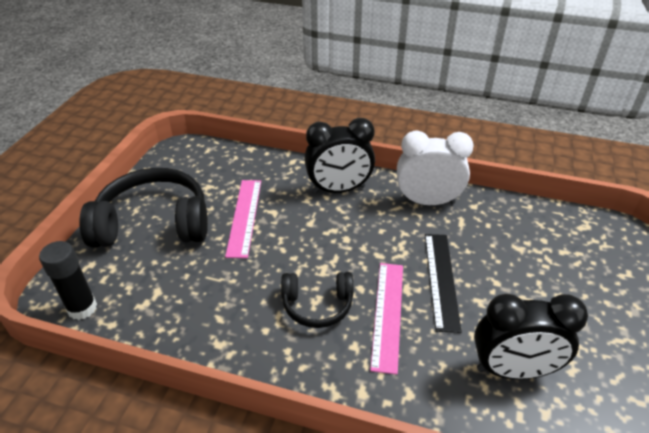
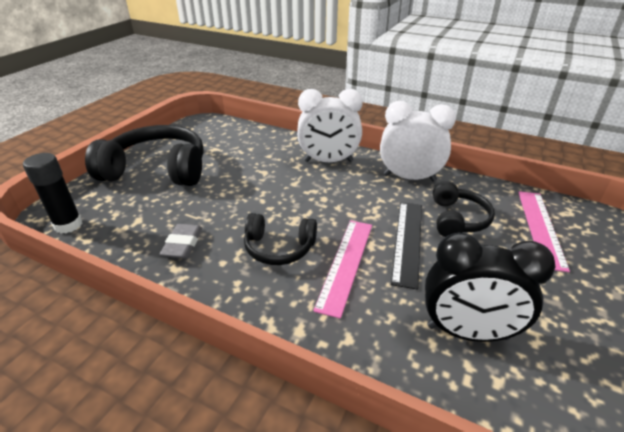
camera: 10 degrees right, 5 degrees down
pink ruler [225,180,261,258] -> pink ruler moved to [518,191,570,272]
black clock [304,118,375,193] -> white clock [297,89,363,162]
none -> grey eraser [160,224,203,258]
none -> black headphones [433,181,495,237]

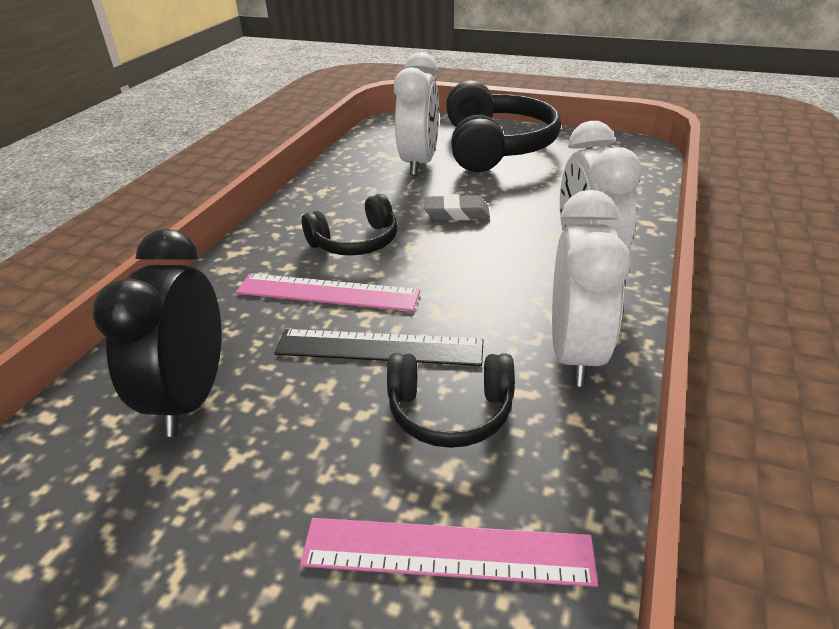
camera: 85 degrees right, 0 degrees up
black glue stick [23,153,83,234] -> none
grey eraser [160,224,203,258] -> grey eraser moved to [424,194,490,220]
black headphones [244,213,317,265] -> black headphones turned 120 degrees counterclockwise [302,194,398,256]
none -> white clock [394,52,439,176]

